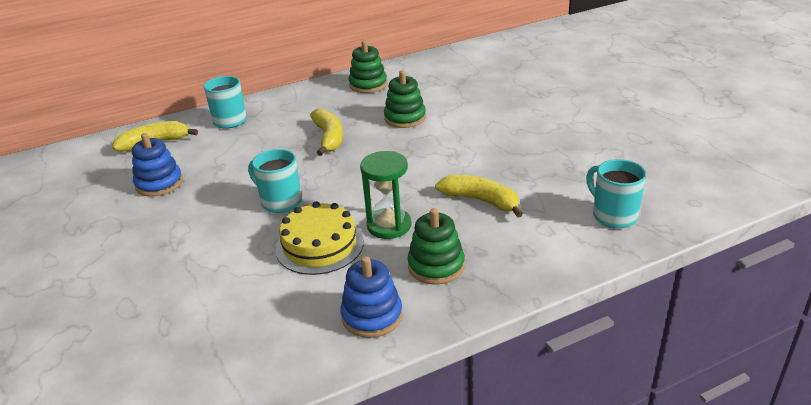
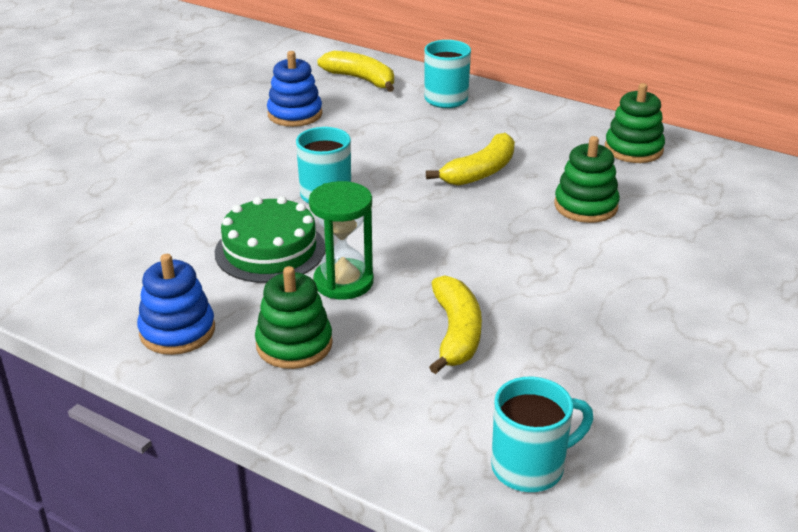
camera: 55 degrees right, 0 degrees up
yellow cake [276,201,364,275] -> green cake [215,196,325,283]
turquoise mug [586,159,646,228] -> turquoise mug turned 45 degrees clockwise [491,377,593,492]

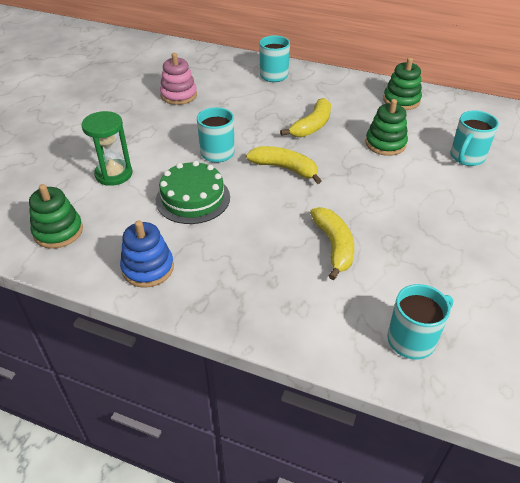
camera: 10 degrees left, 10 degrees up
green stacking toy [255,266,333,369] -> green stacking toy moved to [29,184,83,249]
blue stacking toy [267,51,322,127] -> pink stacking toy [160,53,197,105]
green hourglass [309,181,374,300] -> green hourglass moved to [81,111,132,186]
yellow banana [317,51,394,92] -> yellow banana moved to [246,146,322,184]
none -> turquoise mug [450,110,499,166]

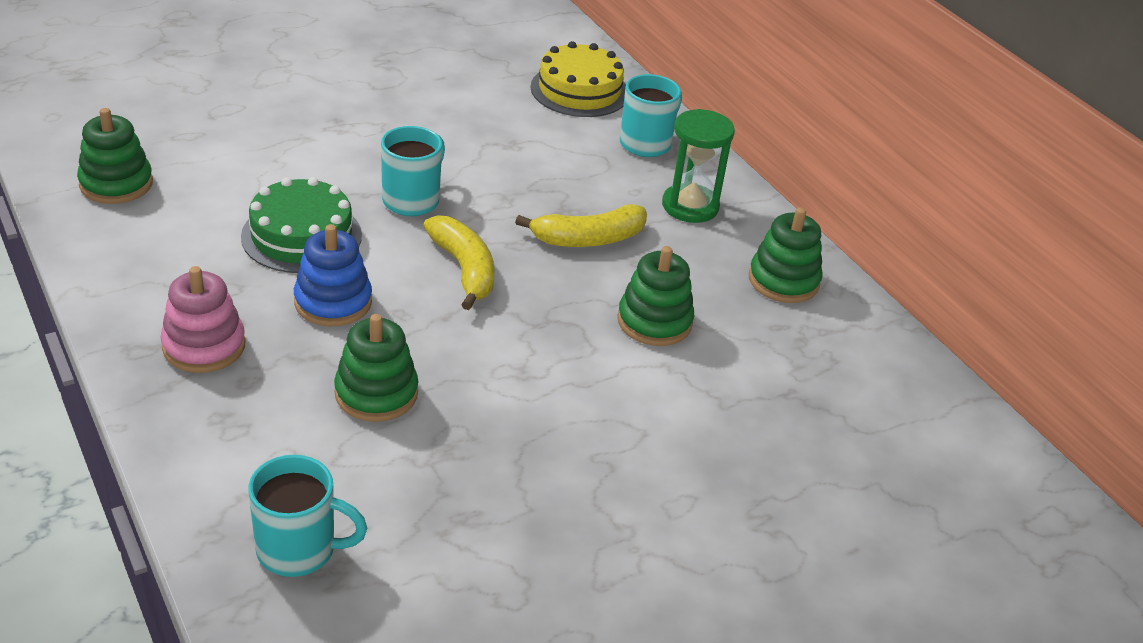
camera: 35 degrees right, 5 degrees down
green hourglass [81,111,132,186] -> green hourglass moved to [662,109,735,223]
blue stacking toy [120,220,174,288] -> blue stacking toy moved to [294,224,372,326]
pink stacking toy [160,53,197,105] -> pink stacking toy moved to [160,266,245,373]
yellow banana [310,207,354,280] -> green stacking toy [334,314,418,422]
turquoise mug [450,110,499,166] -> none
none -> yellow cake [530,41,626,117]

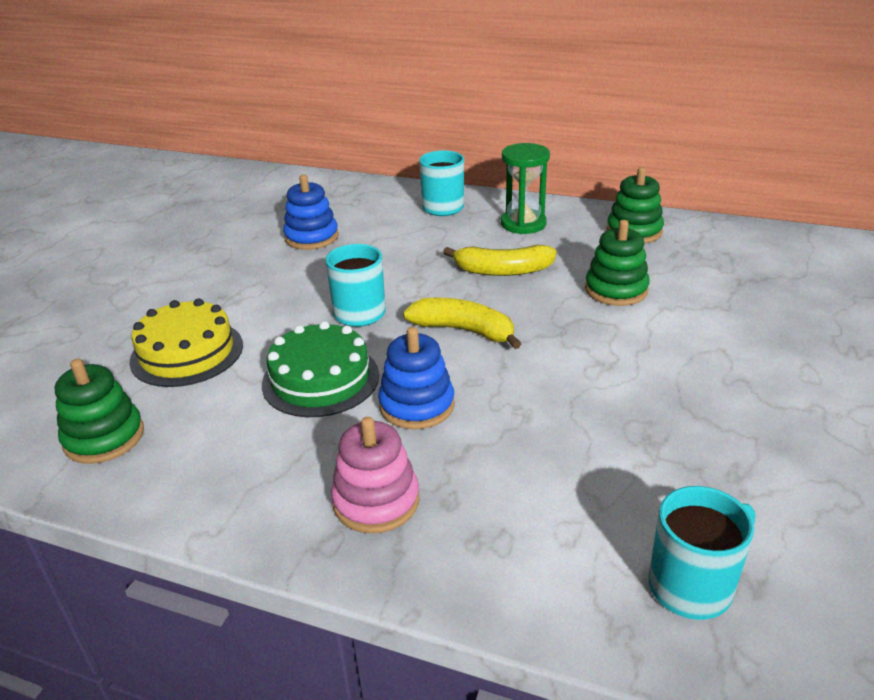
camera: 35 degrees left, 5 degrees down
green stacking toy [334,314,418,422] -> none
yellow banana [515,204,647,247] -> yellow banana turned 60 degrees clockwise [443,244,557,276]
yellow cake [530,41,626,117] -> yellow cake moved to [129,299,243,387]
none -> blue stacking toy [283,174,339,250]

